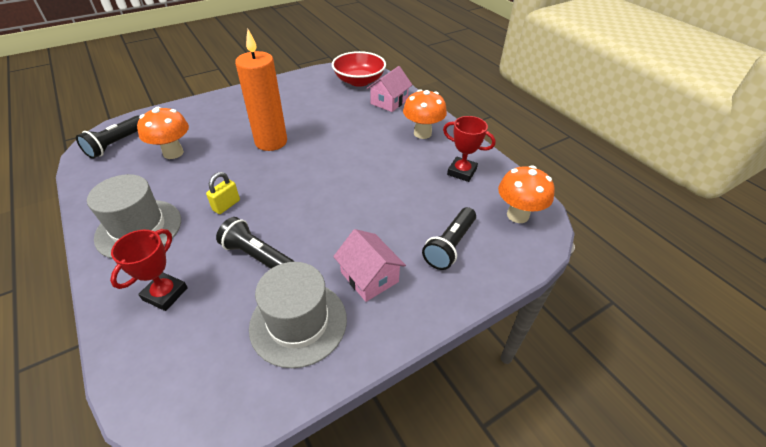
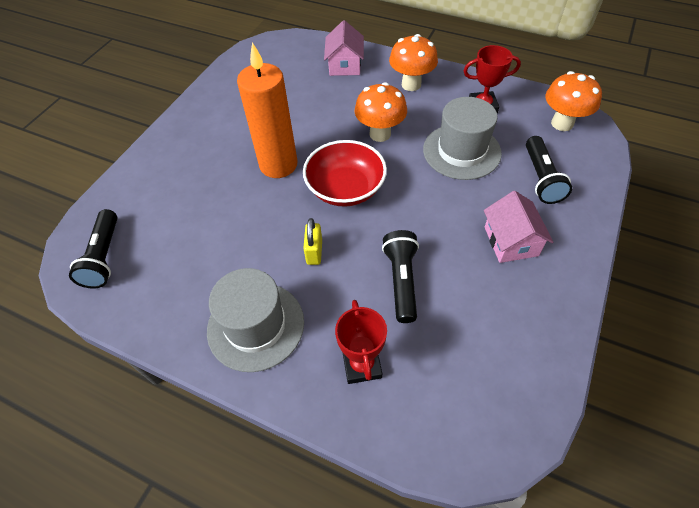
camera: 30 degrees left, 10 degrees up
orange mushroom [137,107,189,159] -> orange mushroom moved to [354,82,407,142]
black flashlight [216,217,295,269] -> black flashlight turned 90 degrees clockwise [382,230,419,323]
grey hat [249,262,347,368] -> grey hat moved to [423,97,502,180]
red bowl [332,51,386,87] -> red bowl moved to [303,140,387,207]
pink house [333,229,406,302] -> pink house turned 60 degrees clockwise [484,191,553,263]

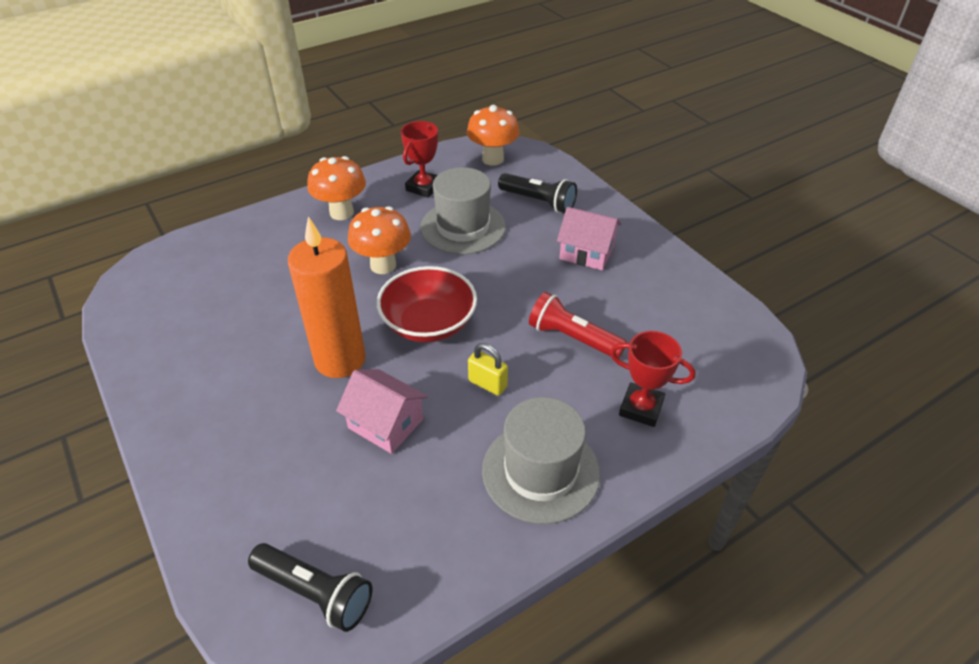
camera: 60 degrees left, 10 degrees down
pink house [324,20,364,76] -> pink house moved to [336,369,428,454]
black flashlight [382,230,419,323] -> red flashlight [529,292,627,358]

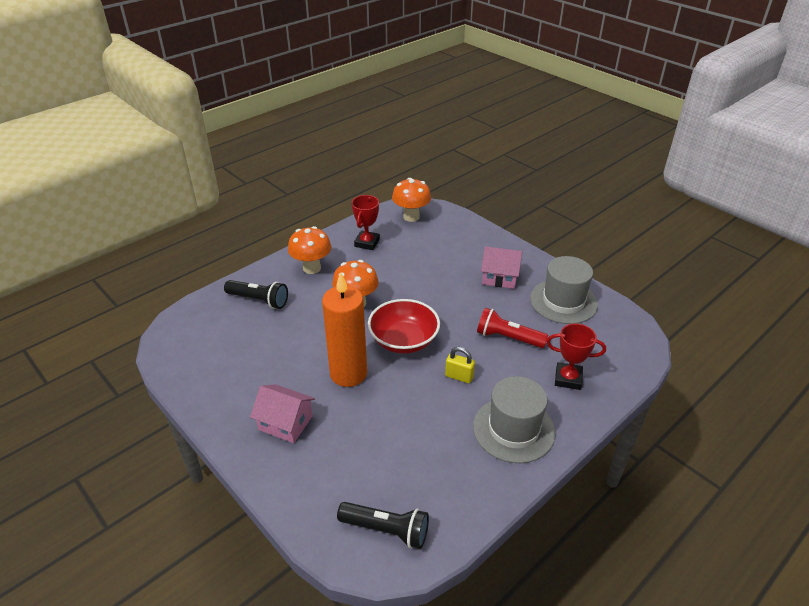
camera: 10 degrees left, 5 degrees down
pink house [336,369,428,454] -> pink house moved to [250,384,315,443]
grey hat [420,167,506,254] -> grey hat moved to [530,256,598,324]
black flashlight [498,173,577,213] -> black flashlight moved to [224,280,288,309]

